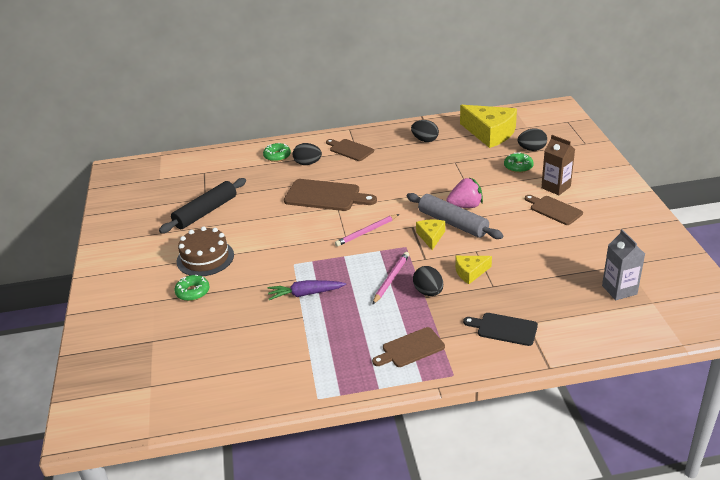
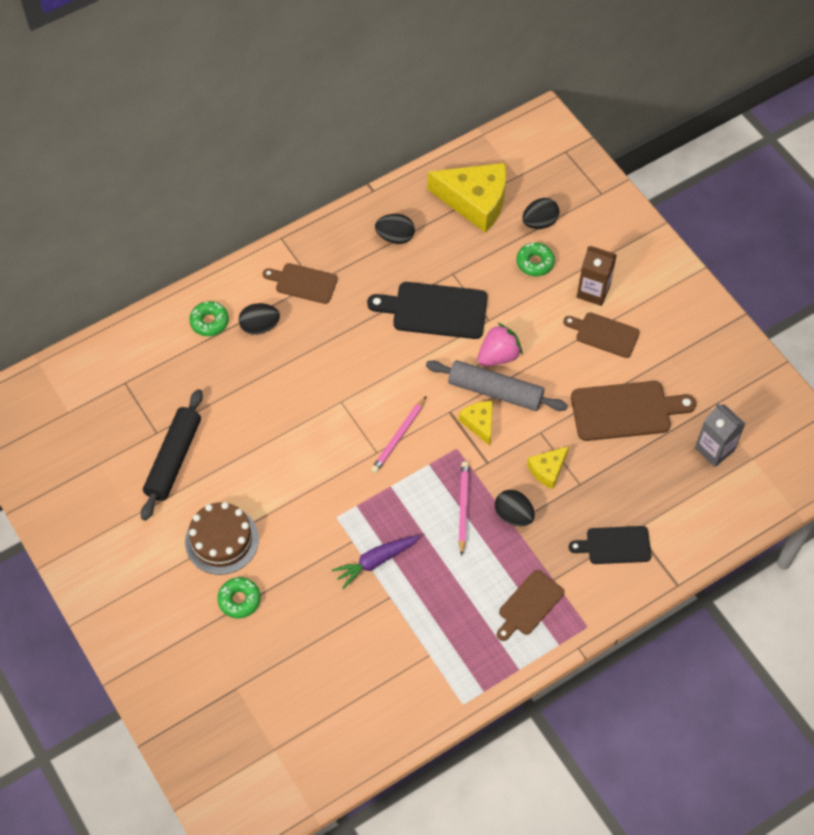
camera: 25 degrees left, 25 degrees up
brown cutting board [284,179,377,211] -> brown cutting board moved to [571,381,696,441]
none -> black cutting board [367,282,488,339]

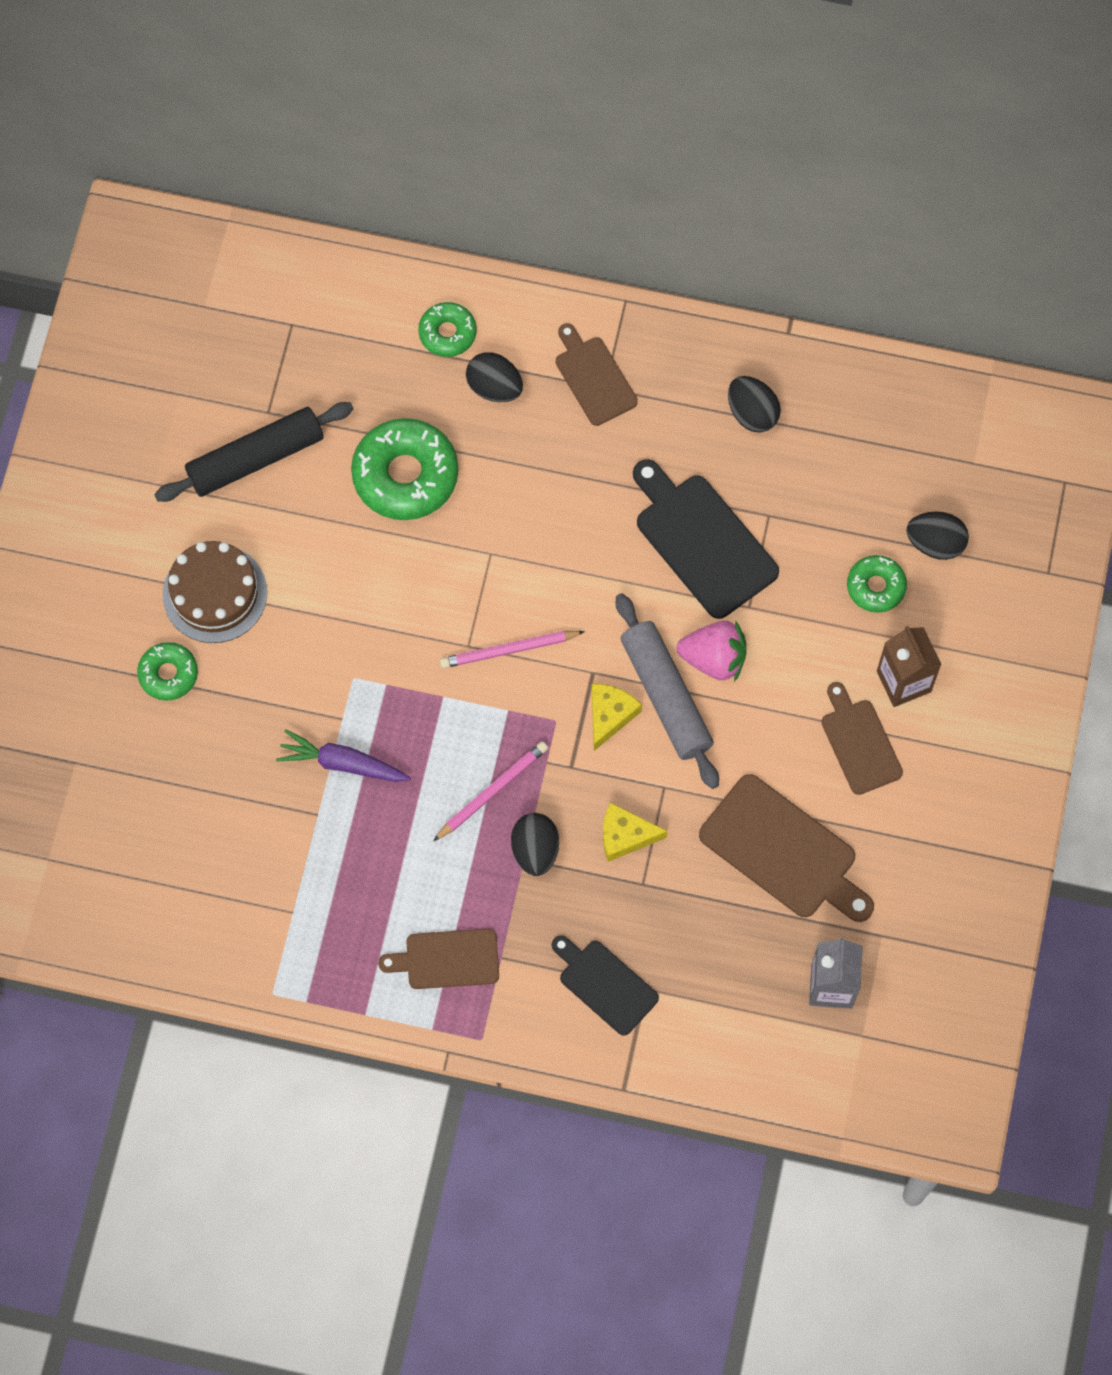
camera: 45 degrees right, 10 degrees up
yellow cheese [427,163,506,233] -> none
none -> green donut [351,418,458,520]

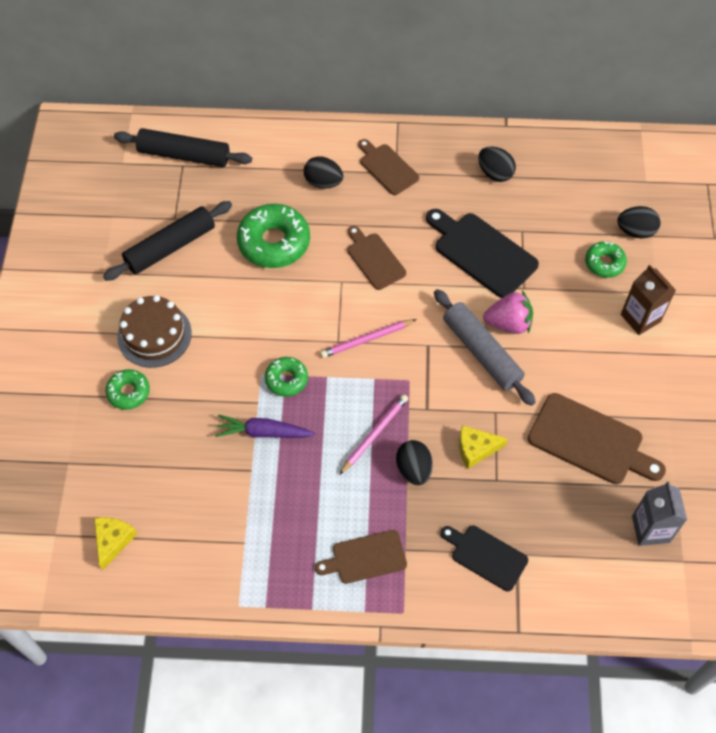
camera: 10 degrees left, 10 degrees down
green donut [418,302,477,357] -> green donut moved to [265,357,308,397]
yellow cheese [592,683,642,751] -> yellow cheese moved to [94,517,137,570]
brown cutting board [821,682,903,795] -> brown cutting board moved to [347,226,406,290]
none -> black rolling pin [114,128,252,167]

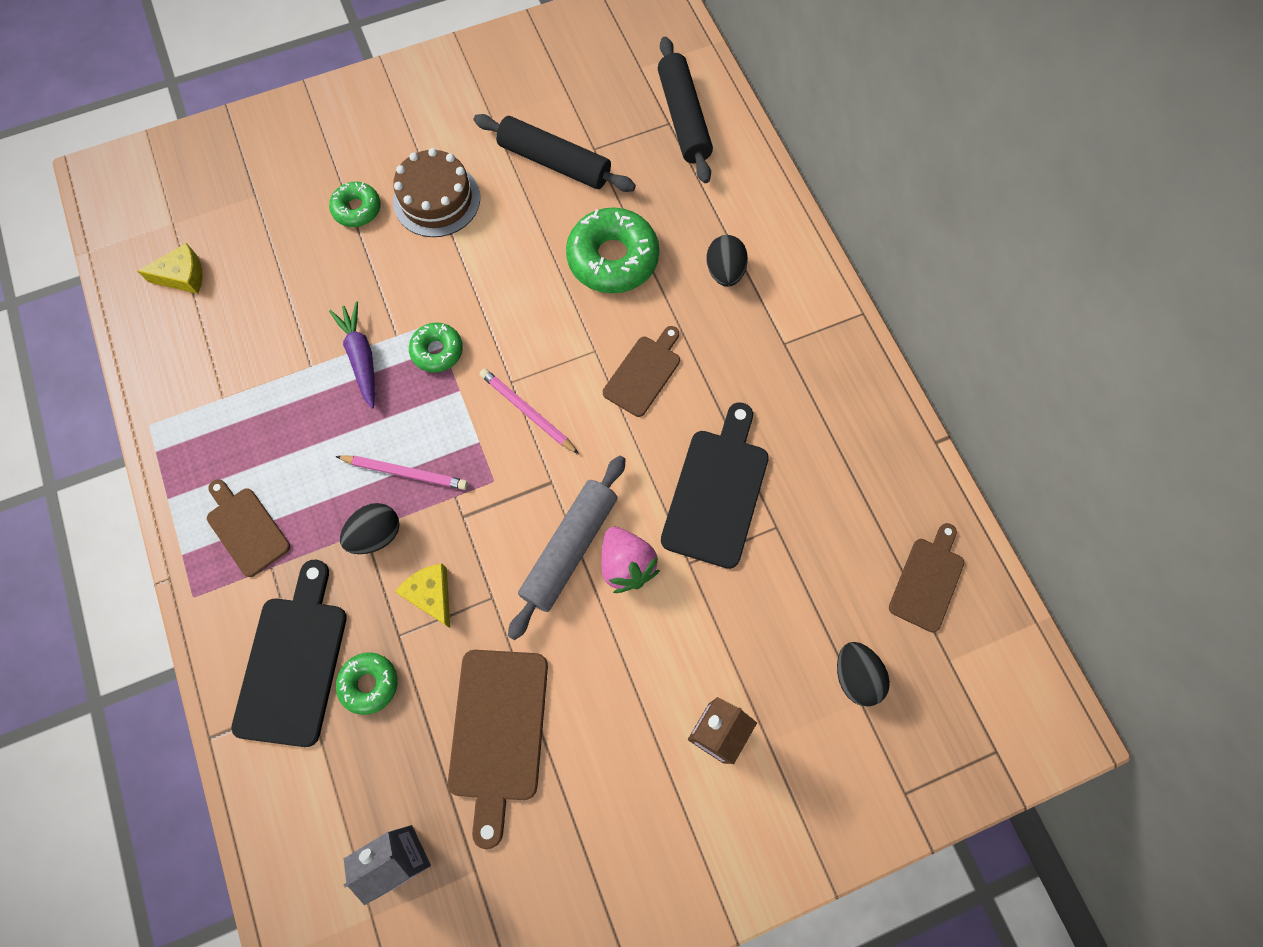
camera: 65 degrees right, 10 degrees up
brown cutting board [358,139,419,195] -> brown cutting board moved to [889,523,964,632]
black cutting board [440,525,528,591] -> black cutting board [231,560,347,747], size x1.58
black egg [478,147,516,182] -> none
green donut [585,241,627,278] -> green donut moved to [336,652,398,715]

